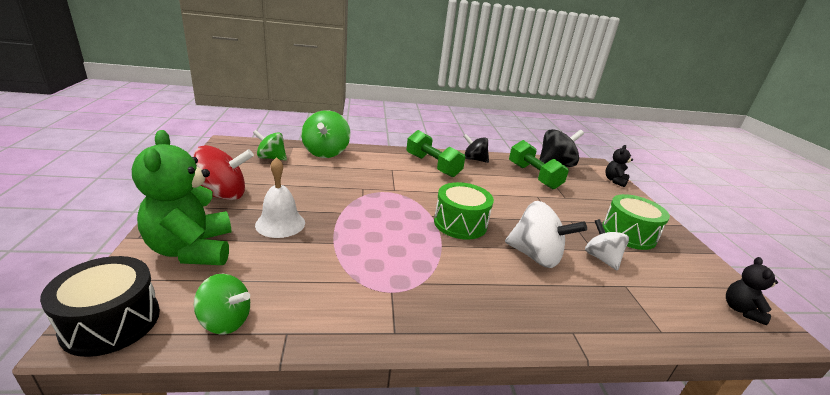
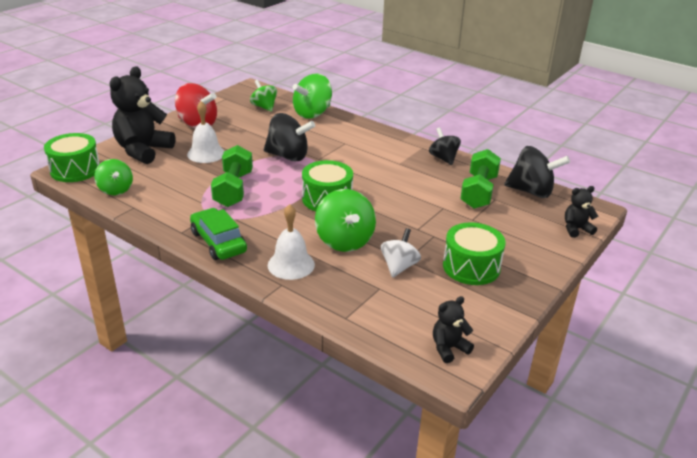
camera: 45 degrees right, 5 degrees up
black drum [40,256,160,357] -> green drum [44,133,100,182]
green teddy bear [132,130,231,265] -> black teddy bear [110,66,175,164]
green dumbbell [407,130,465,177] -> green dumbbell moved to [211,145,253,207]
white spinning top [505,201,587,268] -> green spinning top [315,189,376,252]
none -> green car [190,208,247,260]
none -> black spinning top [264,113,315,161]
none -> white bell [268,204,315,280]

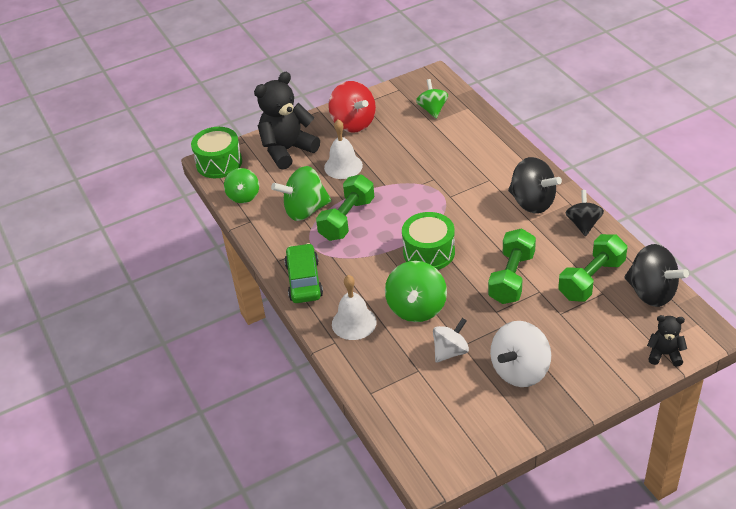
camera: 30 degrees right, 10 degrees up
black spinning top [264,113,315,161] -> black spinning top moved to [508,157,562,214]
green spinning top [292,74,332,119] -> green spinning top moved to [271,166,332,221]
black teddy bear [433,296,474,363] -> none
green drum [443,222,506,285] -> white spinning top [490,321,551,387]
none -> green dumbbell [488,228,536,304]

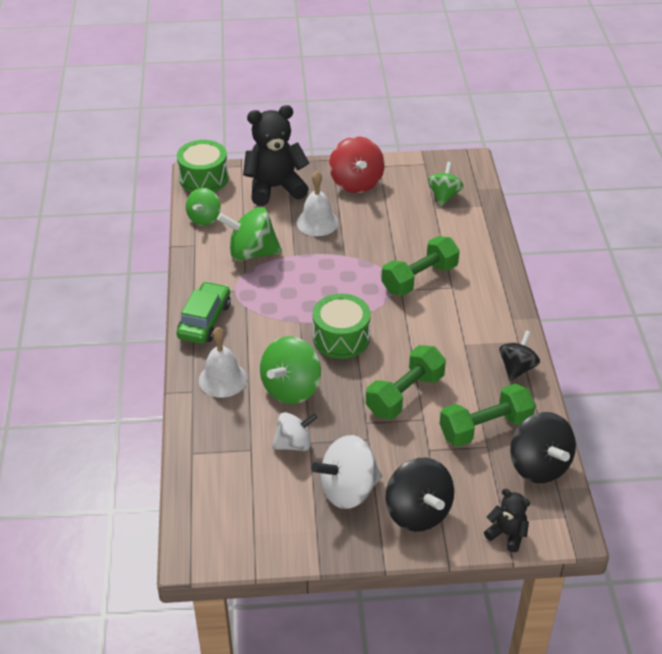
camera: 20 degrees right, 0 degrees up
green dumbbell [316,174,374,241] -> green dumbbell moved to [381,236,460,296]
black spinning top [508,157,562,214] -> black spinning top moved to [385,458,454,532]

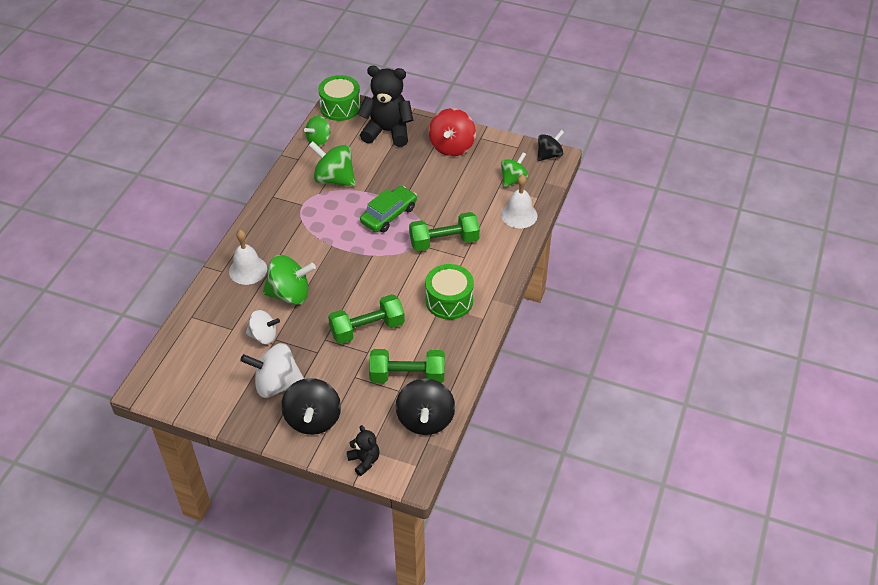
camera: 25 degrees right, 5 degrees up
green car [176,281,231,344] -> green car moved to [360,186,417,233]
green spinning top [260,336,321,404] -> green spinning top turned 150 degrees counterclockwise [262,255,316,305]
white bell [297,171,338,236] -> white bell moved to [501,174,538,228]
green drum [312,294,371,359] -> green drum moved to [425,264,474,320]
black spinning top [499,330,540,381] -> black spinning top moved to [537,130,564,161]

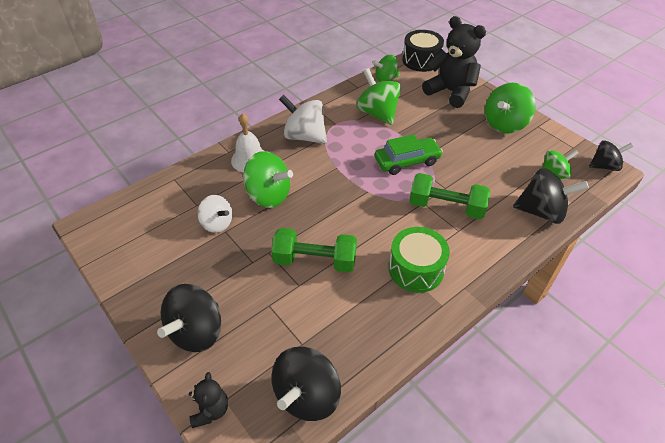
camera: 30 degrees right, 0 degrees up
white spinning top [240,343,304,398] -> white spinning top moved to [279,95,327,144]
green drum [318,75,361,121] -> black drum [402,30,444,72]
green dumbbell [369,349,445,383] -> none
red spinning top [429,108,476,157] -> green spinning top [485,83,536,134]
white bell [501,174,538,228] -> black spinning top [513,168,589,224]

